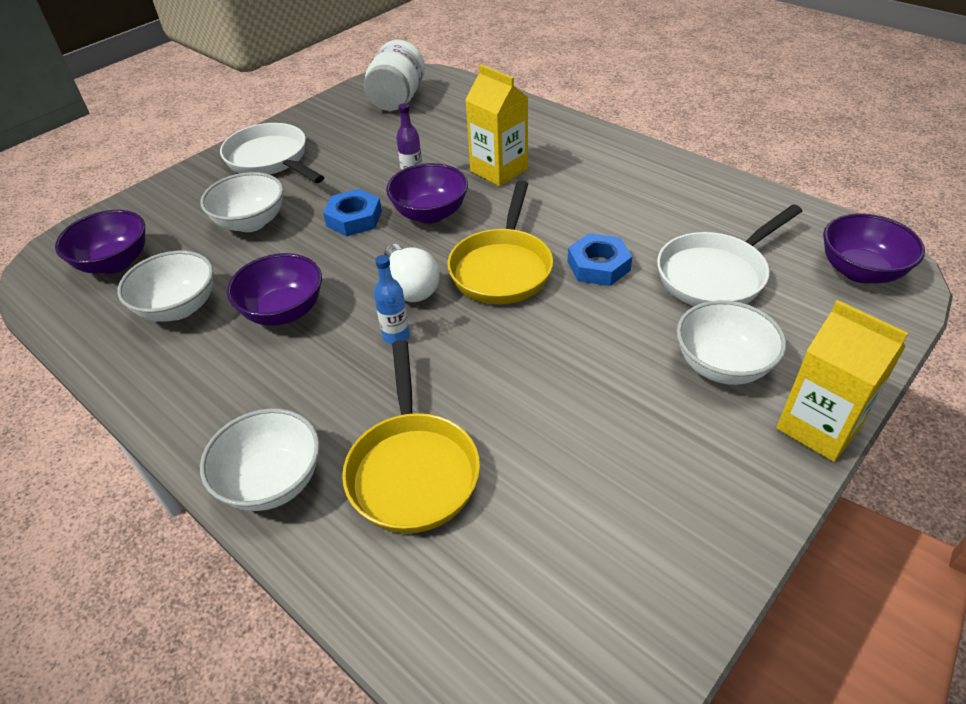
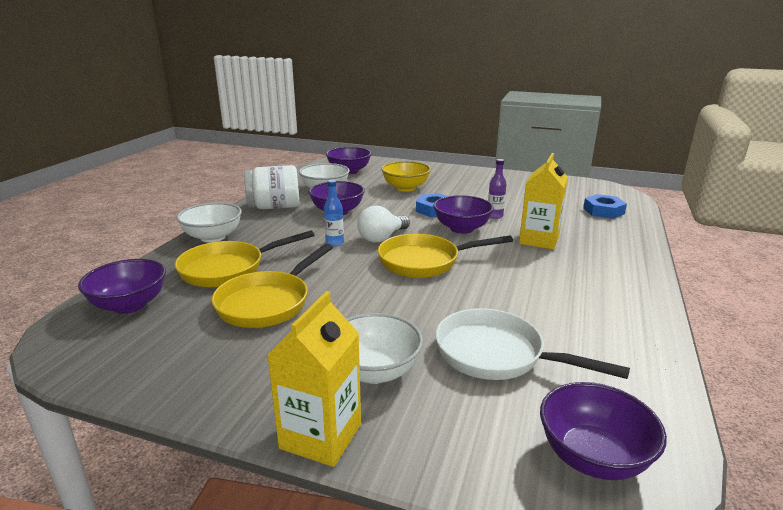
camera: 65 degrees right, 20 degrees down
white bowl [201,172,283,232] -> yellow bowl [381,161,431,192]
white pan [220,123,324,183] -> none
white jar [364,40,425,111] -> white jar moved to [244,165,299,209]
blue nut [567,233,632,286] -> blue nut moved to [583,194,627,219]
none -> purple bowl [78,259,166,314]
none -> yellow pan [212,243,333,328]

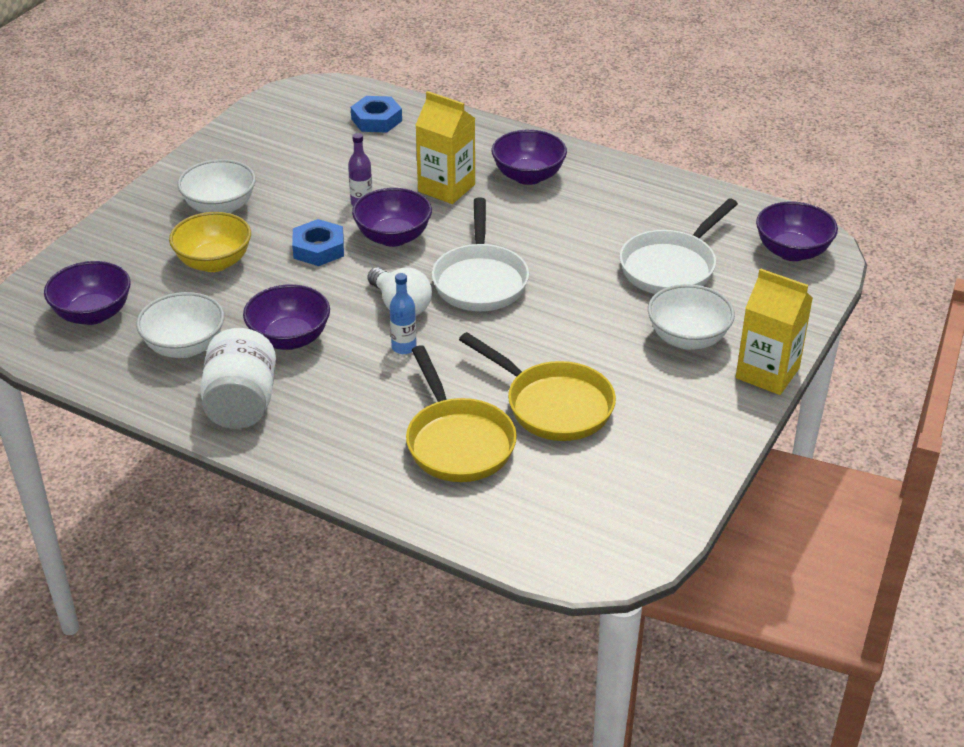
camera: 80 degrees left, 15 degrees up
purple bowl [78,259,166,314] -> purple bowl moved to [492,130,567,185]
white bowl [176,202,242,243] -> white bowl moved to [178,159,256,213]
yellow pan [378,234,513,278] -> white pan [432,198,529,311]

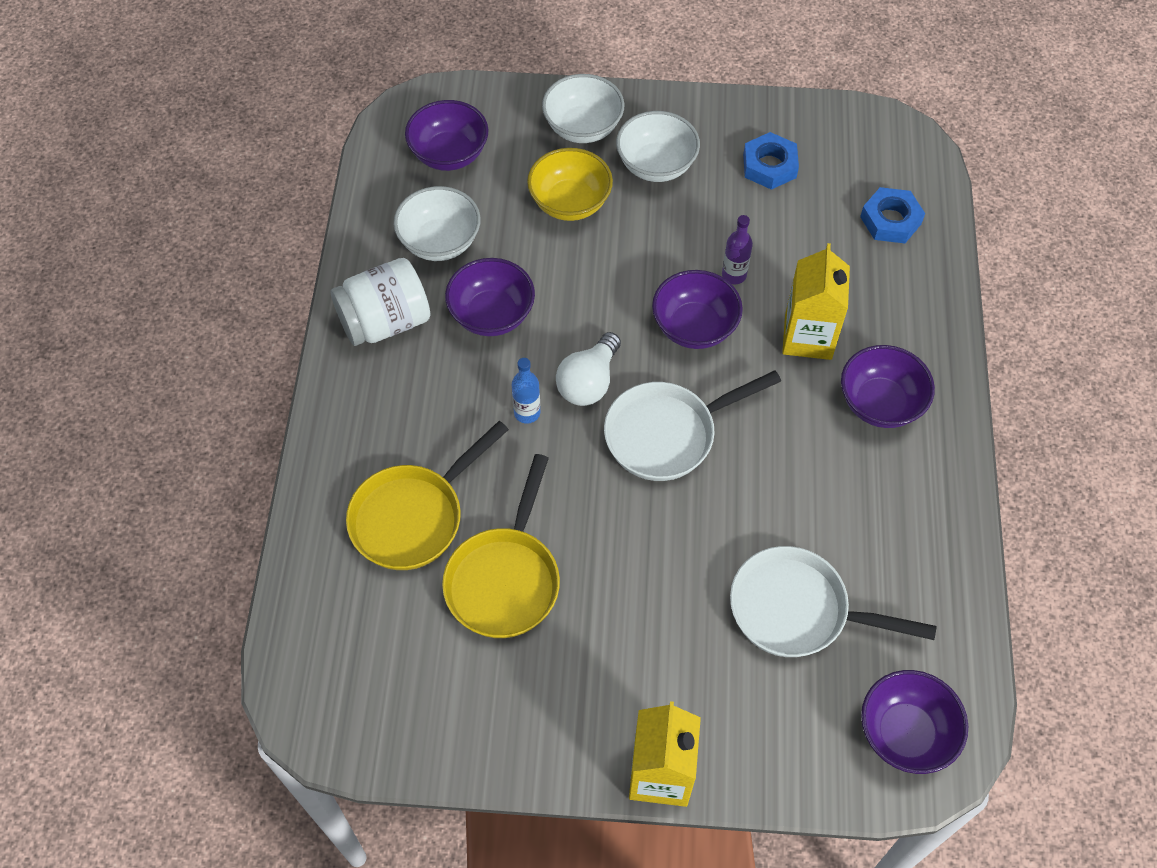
camera: 65 degrees right, 20 degrees up
blue nut [292,219,344,266] -> blue nut moved to [743,132,799,190]
white bowl [648,284,735,350] -> white bowl moved to [542,74,624,143]

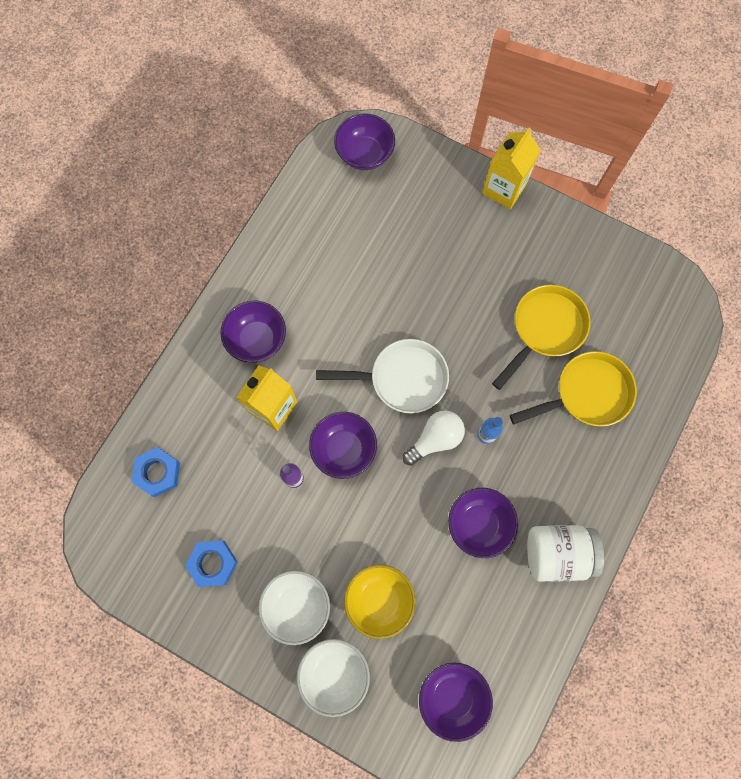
camera: 155 degrees left, 15 degrees up
white bowl [394,186,481,261] -> none
white pan [730,546,937,657] -> none

